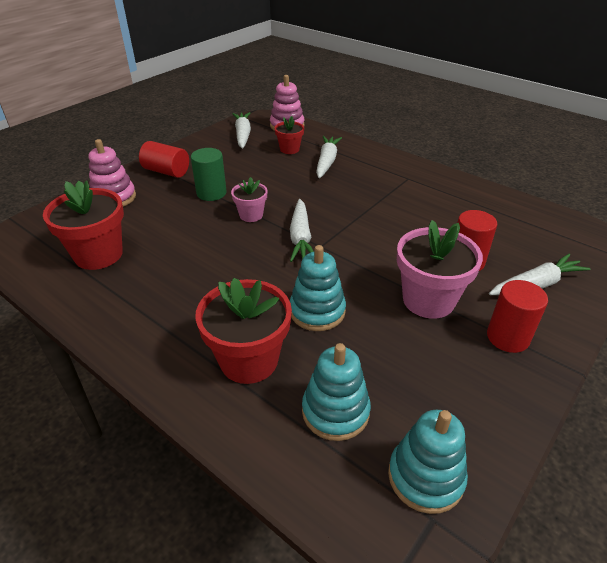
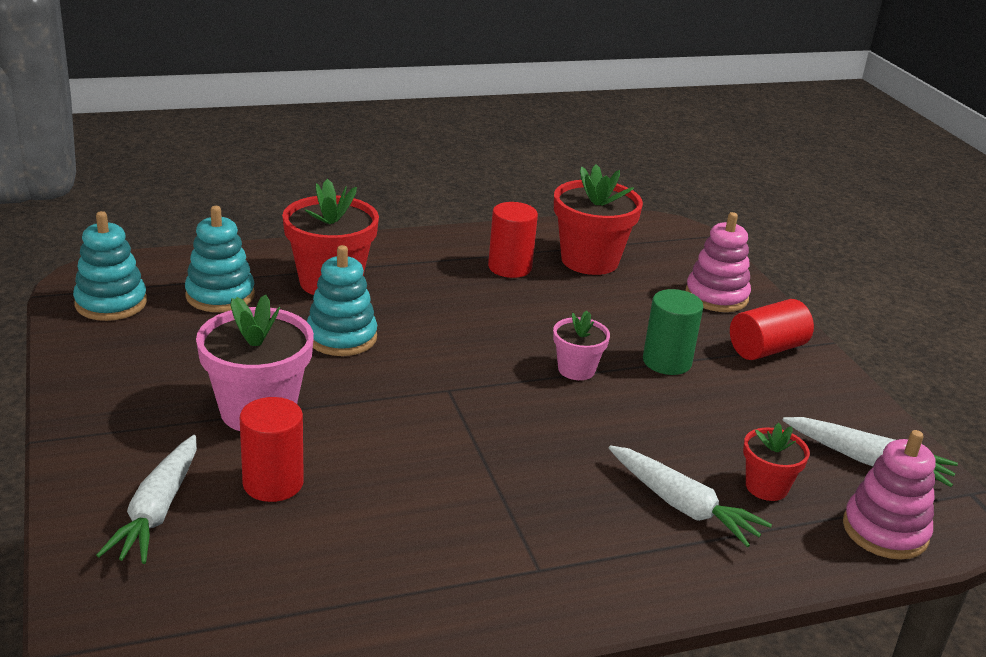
camera: 120 degrees right, 10 degrees down
white carrot [290,199,314,262] -> none
red cylinder [487,280,548,353] -> red cylinder moved to [488,202,538,278]

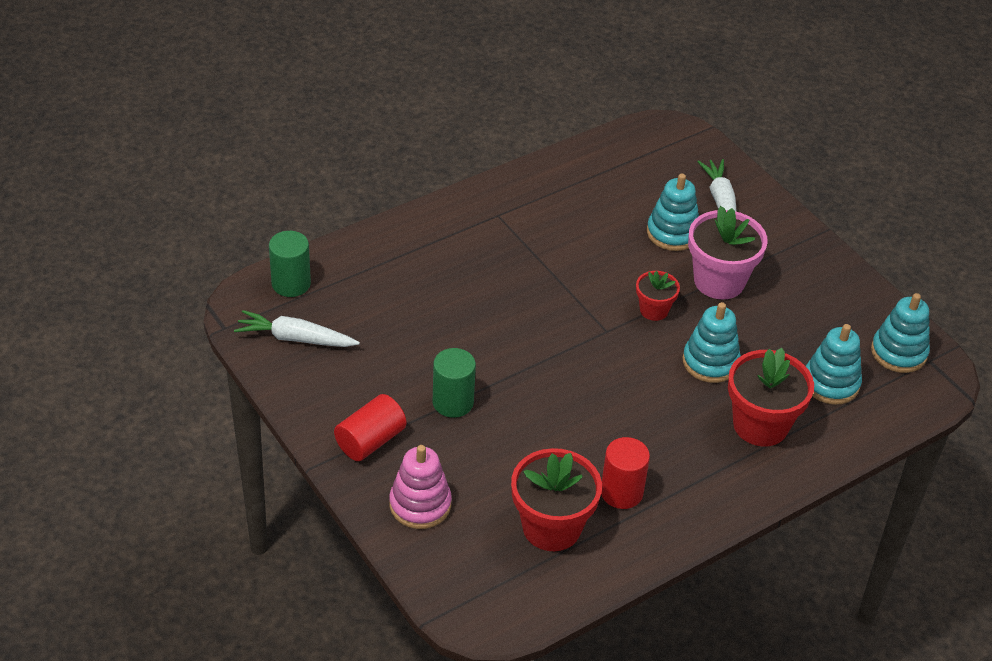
camera: 165 degrees right, 15 degrees up
red cylinder [240,397,304,502] -> turquoise stacking toy [647,174,699,251]
pink flower pot [553,310,610,380] -> none
white carrot [609,446,772,547] -> none
red flower pot [743,423,810,501] -> red flower pot moved to [636,271,680,321]
pink stacking toy [843,430,935,560] -> green cylinder [269,231,311,297]

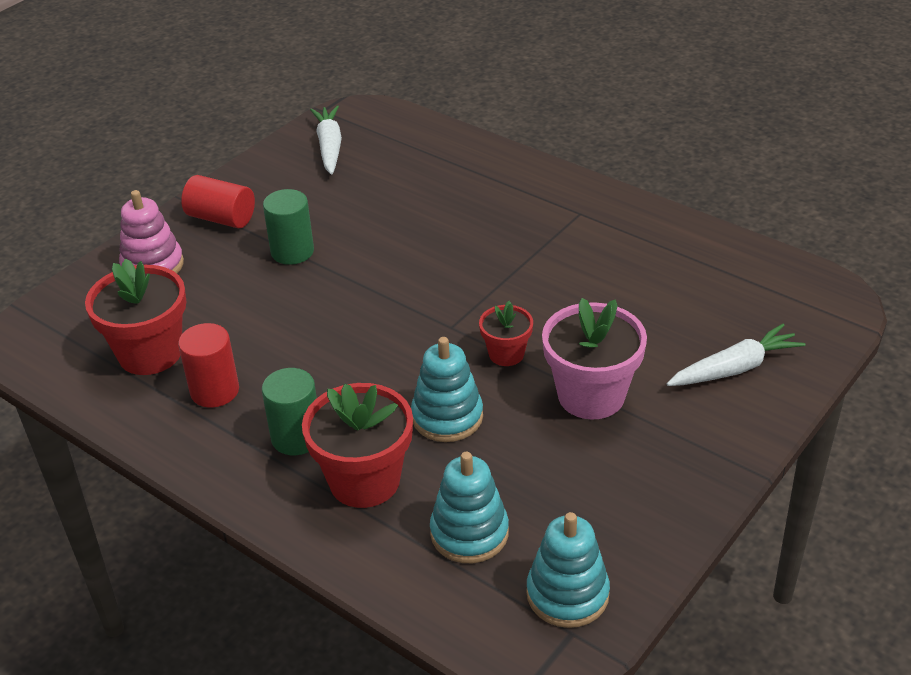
camera: 75 degrees right, 5 degrees down
green cylinder [269,231,311,297] -> green cylinder moved to [262,368,317,455]
turquoise stacking toy [647,174,699,251] -> none

